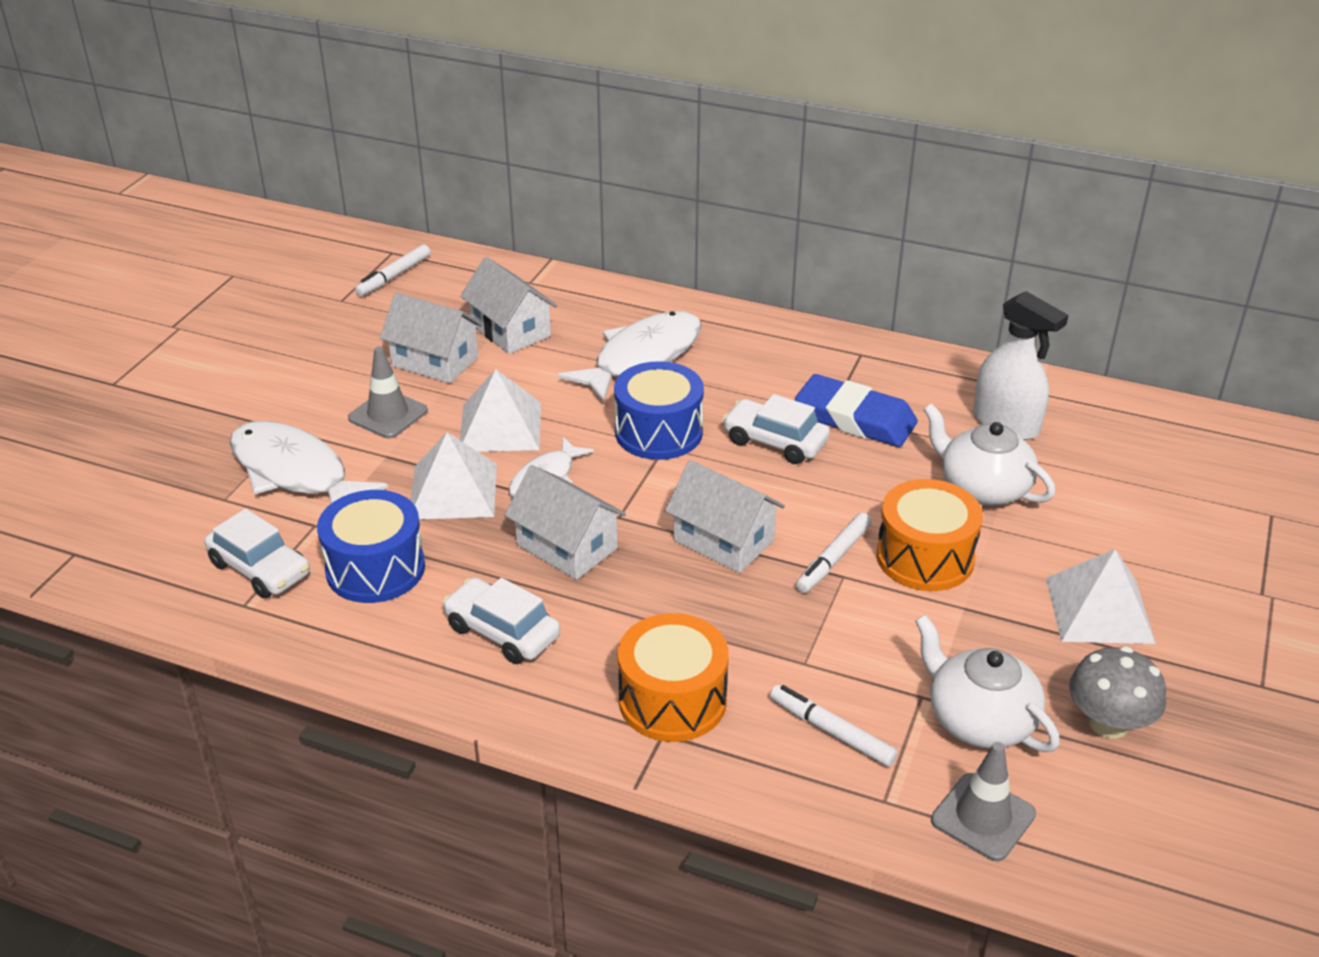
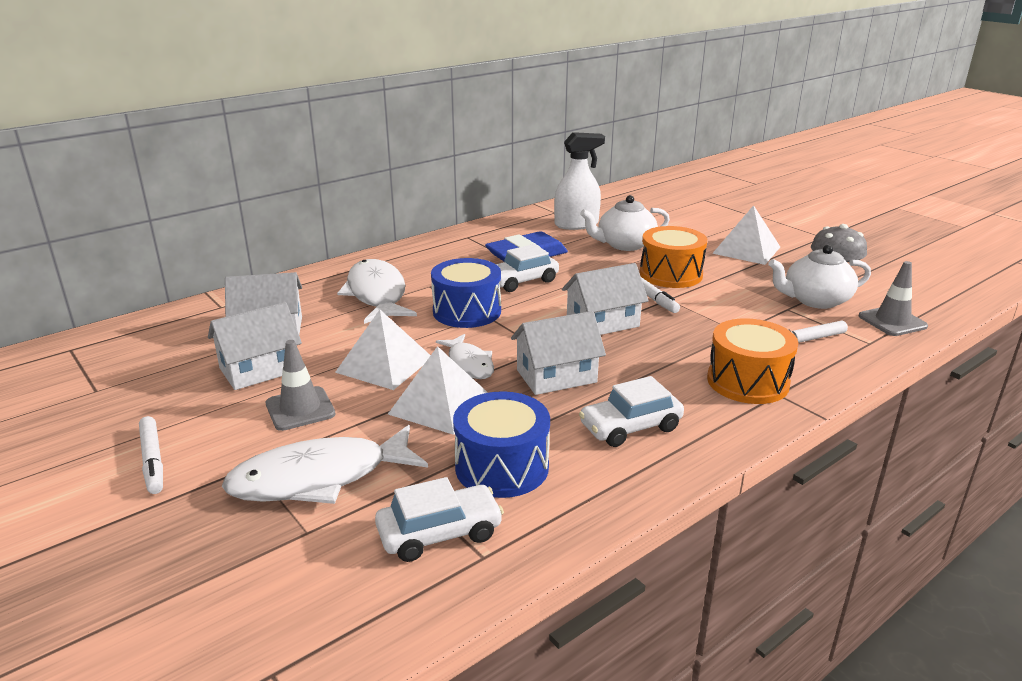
camera: 60 degrees left, 10 degrees down
white marker [355,244,430,296] -> white marker moved to [139,416,163,494]

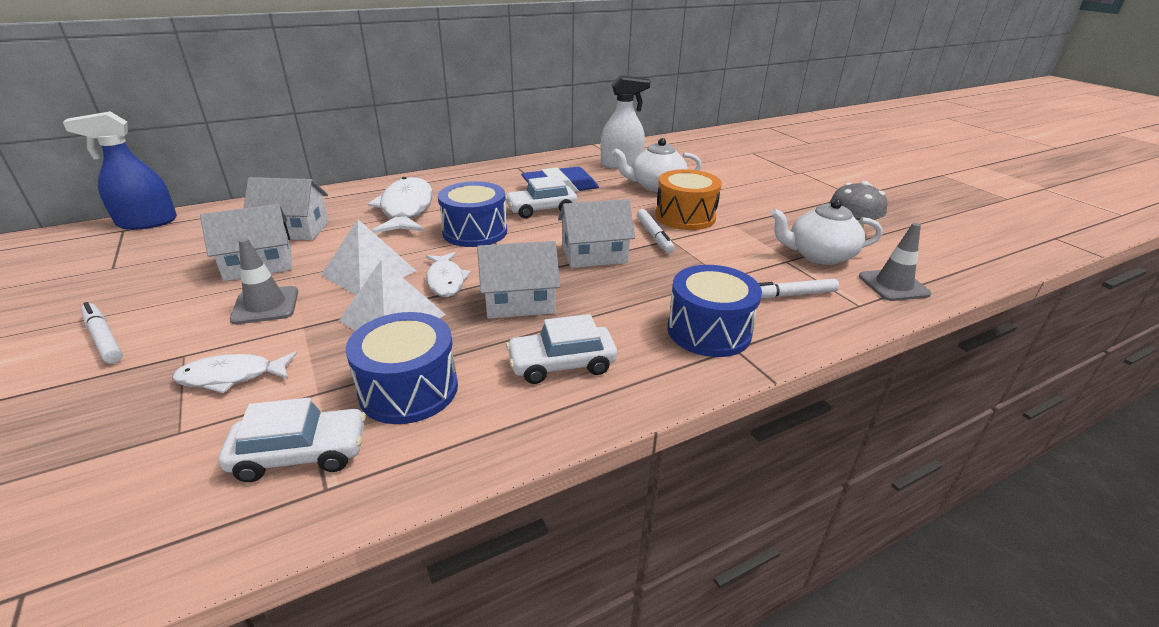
camera: 10 degrees right, 5 degrees up
white marker [139,416,163,494] -> white marker turned 150 degrees clockwise [81,302,123,364]
white fish [222,425,428,504] -> white fish [172,352,297,393], size x0.57
orange drum [707,318,798,404] -> blue drum [667,265,762,357]
white pyramid [712,205,780,265] -> none
none -> blue spray bottle [63,111,177,230]

